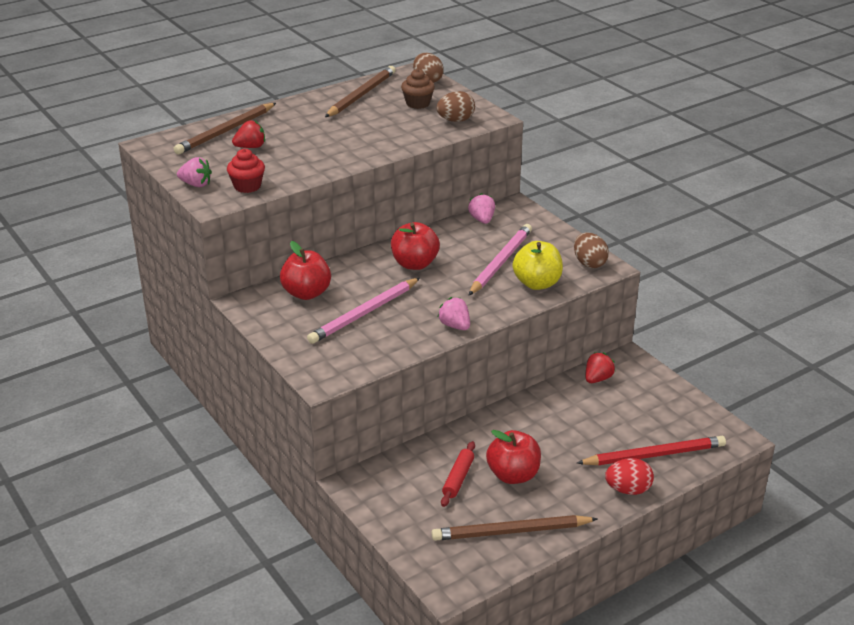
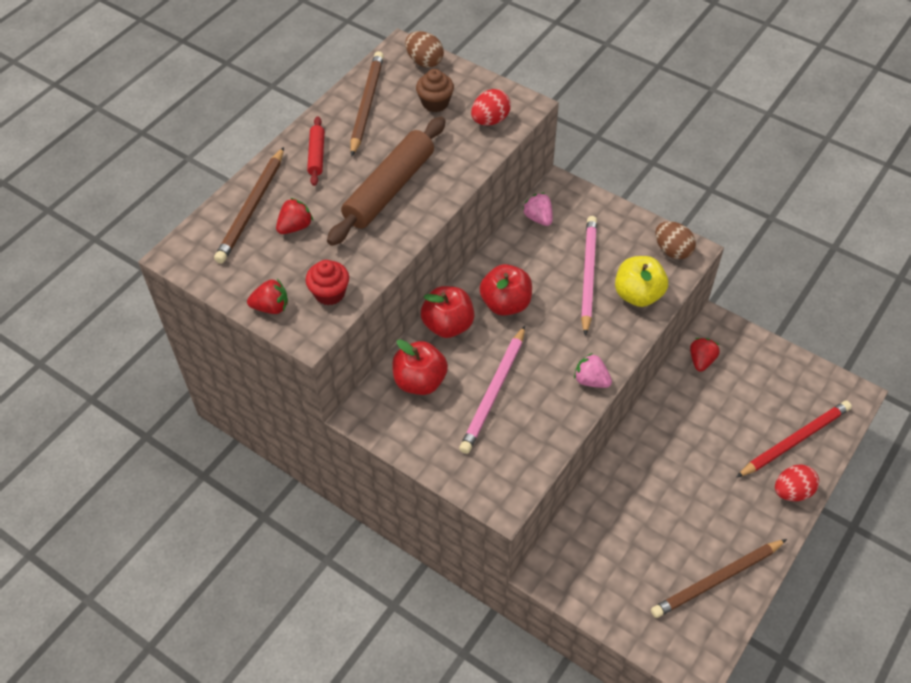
camera: 20 degrees left, 20 degrees up
pink strawberry [177,157,212,187] -> red strawberry [247,279,288,314]
brown egg [436,91,475,122] -> red egg [471,89,511,126]
red rolling pin [441,441,475,507] -> red rolling pin moved to [307,116,325,186]
red apple [486,430,541,484] -> red apple moved to [421,286,474,338]
none -> brown rolling pin [327,117,446,246]

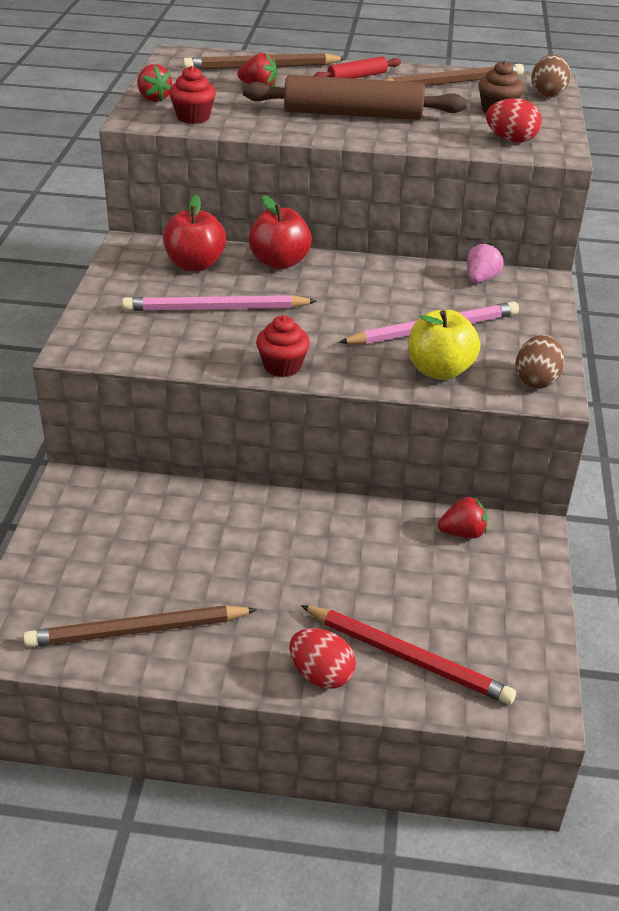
camera: 60 degrees right, 15 degrees down
red apple [480,264,532,316] -> none
pink strawberry [574,353,612,388] -> red cupcake [256,315,310,377]
brown pencil [651,539,787,618] -> brown pencil turned 45 degrees counterclockwise [23,605,257,647]

